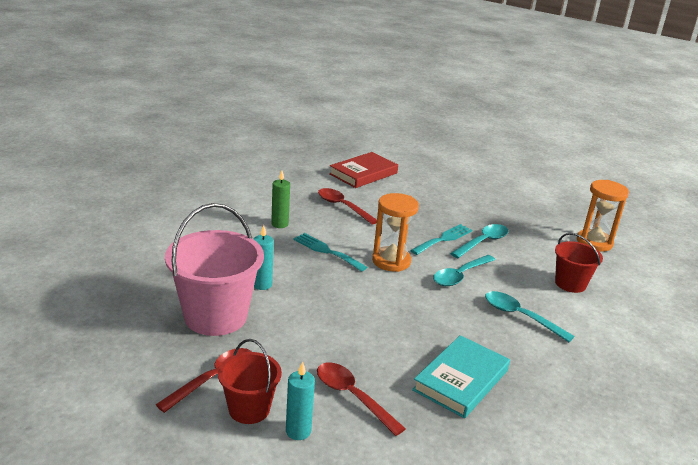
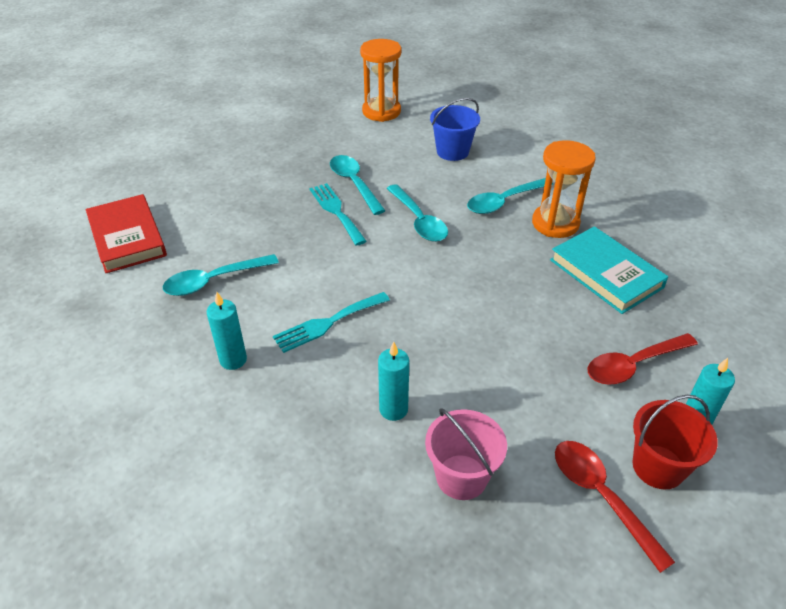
camera: 70 degrees left, 15 degrees up
pink bucket [165,203,264,336] -> pink bucket [425,408,507,500], size x0.56
green candle [271,170,290,228] -> turquoise candle [207,292,247,370]
red spoon [318,188,377,225] -> turquoise spoon [163,254,279,296]
orange hourglass [372,193,419,272] -> orange hourglass moved to [532,140,596,238]
red bucket [555,233,603,293] -> blue bucket [430,98,480,161]

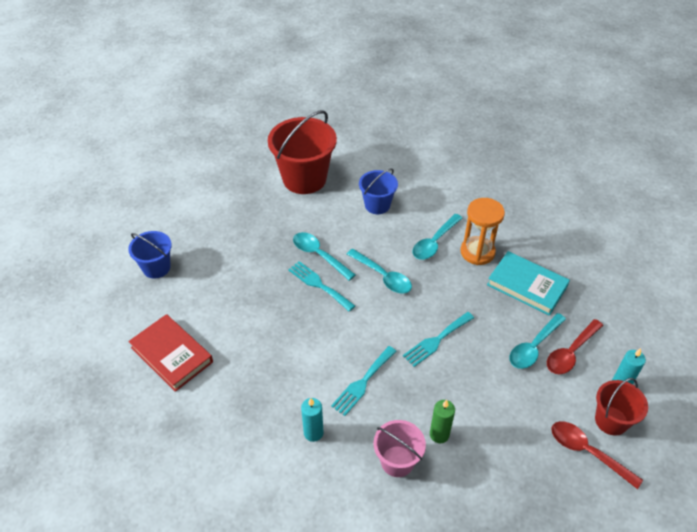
camera: 20 degrees left, 5 degrees up
turquoise spoon [163,254,279,296] -> turquoise spoon moved to [509,313,566,369]
orange hourglass [360,39,401,122] -> red bucket [268,110,337,194]
turquoise candle [378,342,409,421] -> green candle [430,400,455,443]
pink bucket [425,408,507,500] -> pink bucket moved to [373,420,426,477]
none -> blue bucket [128,231,172,279]
none -> turquoise fork [403,312,474,367]

